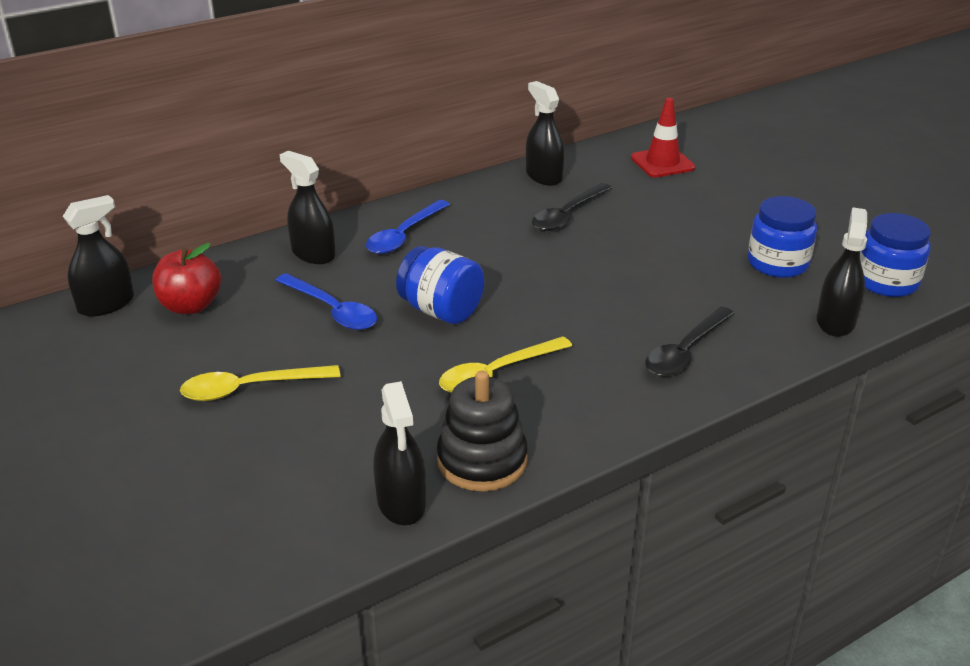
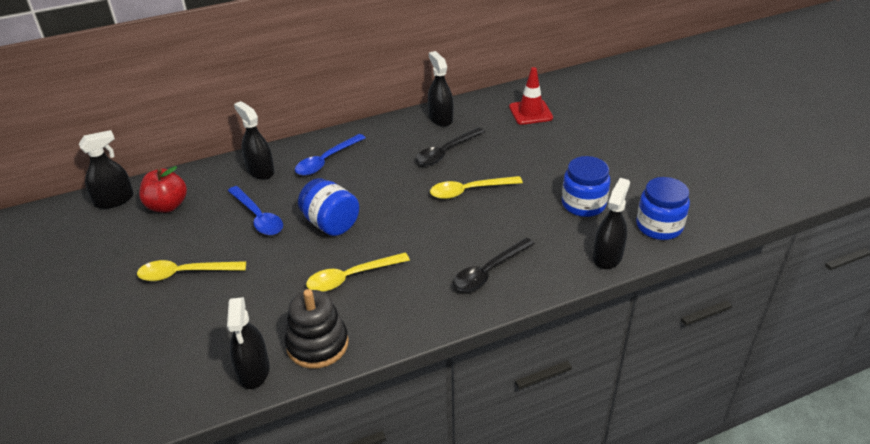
camera: 10 degrees right, 5 degrees up
none -> yellow spoon [430,176,523,199]

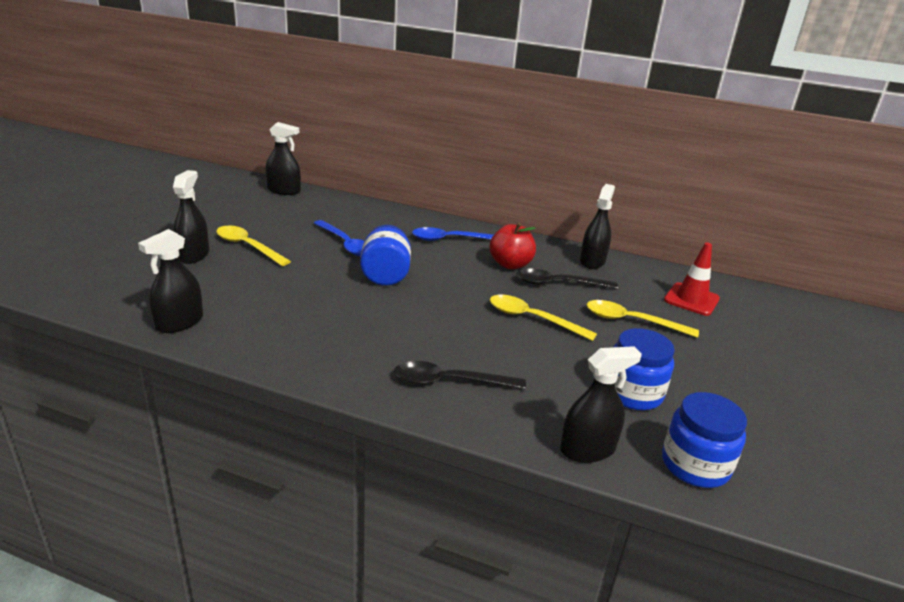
camera: 40 degrees right, 10 degrees down
red apple [139,166,187,213] -> red apple moved to [489,223,536,269]
blue spoon [228,186,283,235] -> blue spoon turned 45 degrees counterclockwise [314,220,364,256]
black spray bottle [234,101,275,180] -> black spray bottle moved to [173,170,209,264]
black stacking toy [285,289,349,369] -> none
yellow spoon [306,252,410,292] -> yellow spoon moved to [587,300,699,338]

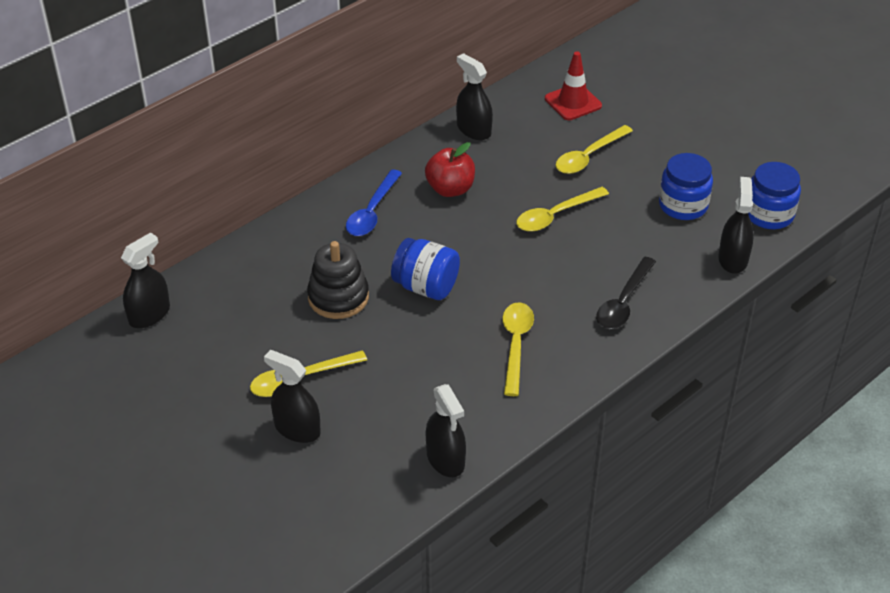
camera: 60 degrees left, 15 degrees up
blue spoon [314,220,364,256] -> black stacking toy [307,241,369,319]
black spoon [516,269,618,289] -> none
none -> yellow spoon [502,302,534,396]

